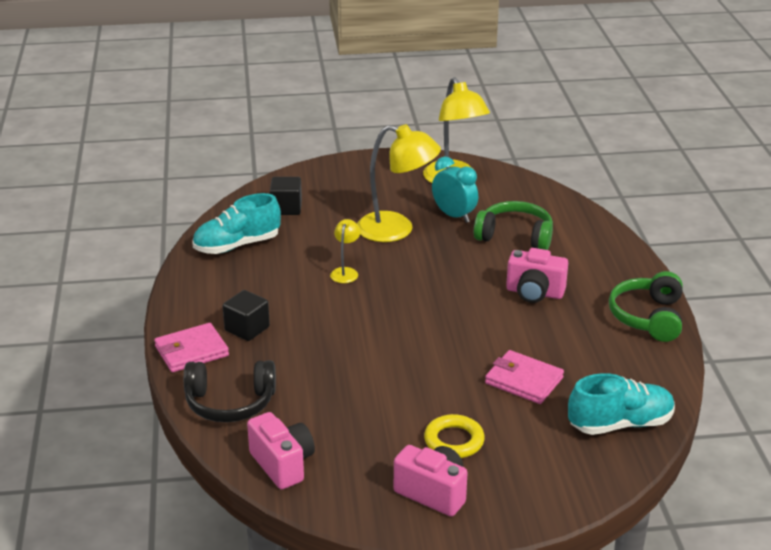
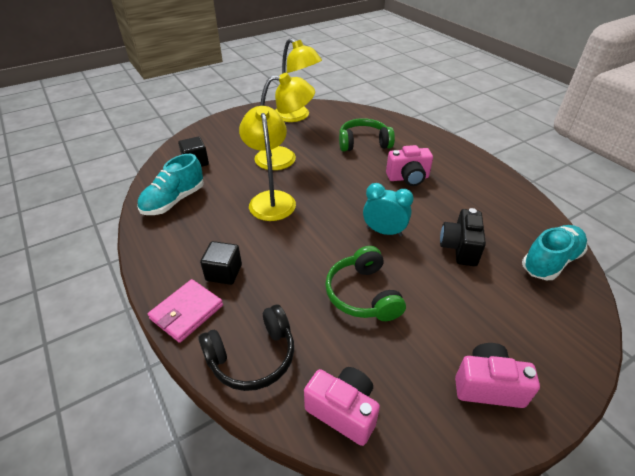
camera: 25 degrees left, 10 degrees up
yellow lamp [330,219,361,283] -> yellow lamp [239,106,296,221], size x2.12
yellow ring [424,414,485,458] -> none
turquoise clock [432,157,478,223] -> turquoise clock moved to [363,183,414,236]
pink wallet [485,350,564,404] -> black camera [440,208,486,266]
green headphones [609,271,683,342] -> green headphones moved to [325,246,406,321]

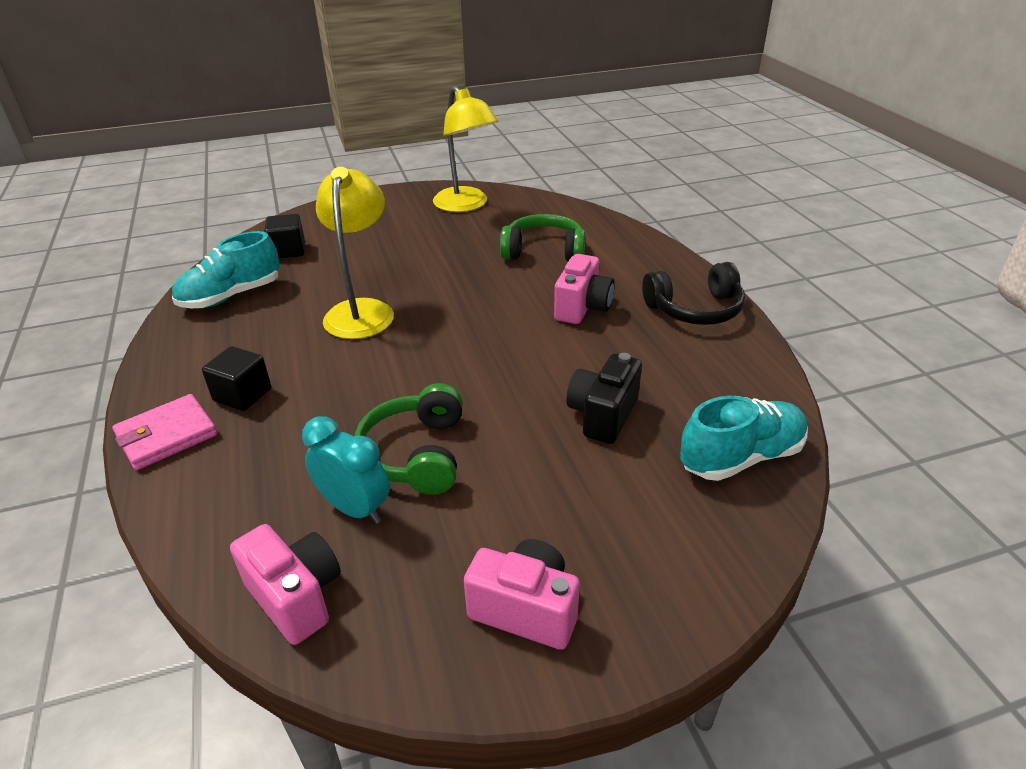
camera: 15 degrees right, 5 degrees down
black headphones [198,305,294,391] -> black headphones moved to [642,262,745,325]
yellow lamp [254,73,315,170] -> none
turquoise clock [363,183,414,236] -> turquoise clock moved to [302,416,390,524]
pink camera [386,145,433,186] -> pink camera turned 75 degrees counterclockwise [554,254,615,324]

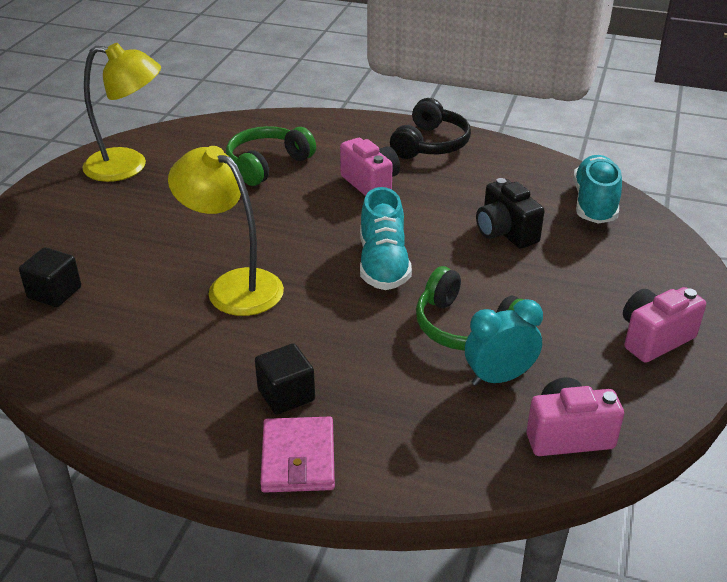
camera: 55 degrees left, 0 degrees up
turquoise shoe [172,231,280,309] -> turquoise shoe moved to [360,187,412,290]

